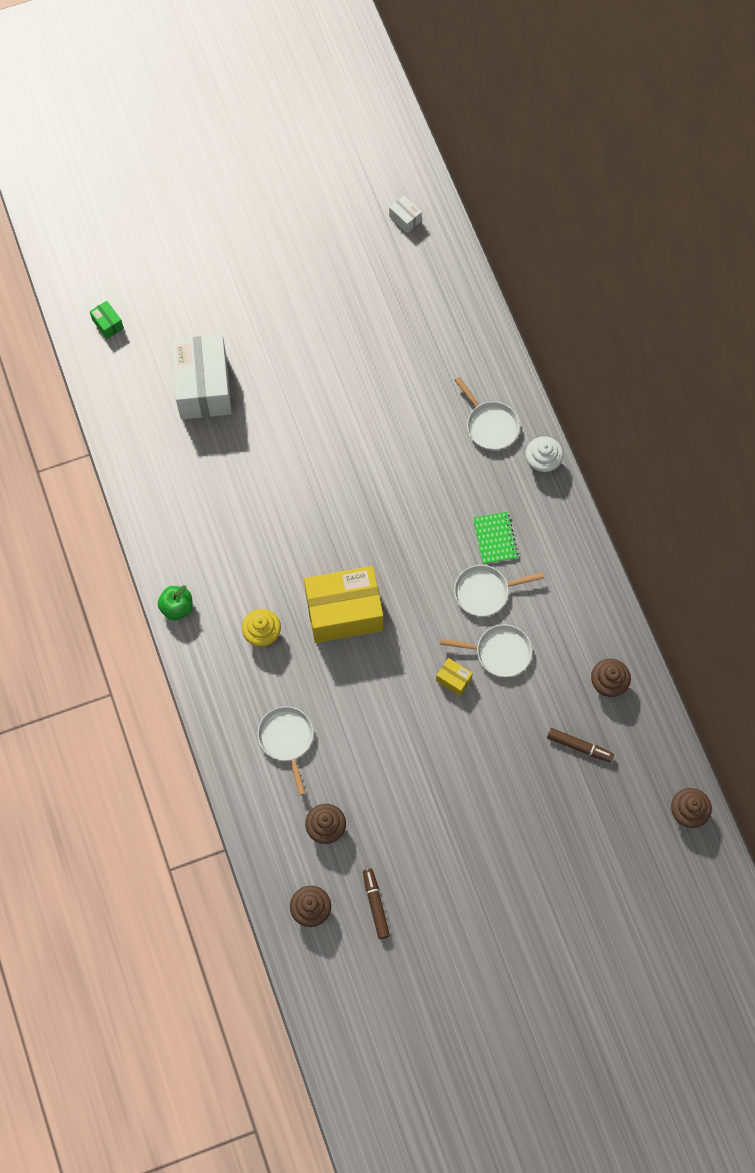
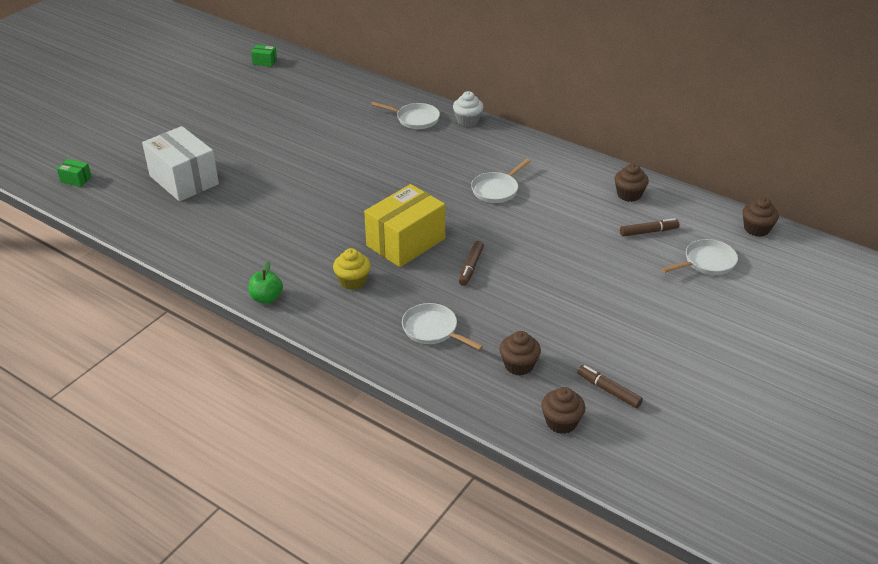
camera: 35 degrees left, 30 degrees down
white box [389,195,422,233] -> green box [251,45,277,67]
yellow box [436,658,473,696] -> none
white pan [440,624,532,677] -> white pan moved to [662,239,738,275]
green notebook [473,512,518,564] -> none
none -> brown marker [459,241,484,286]

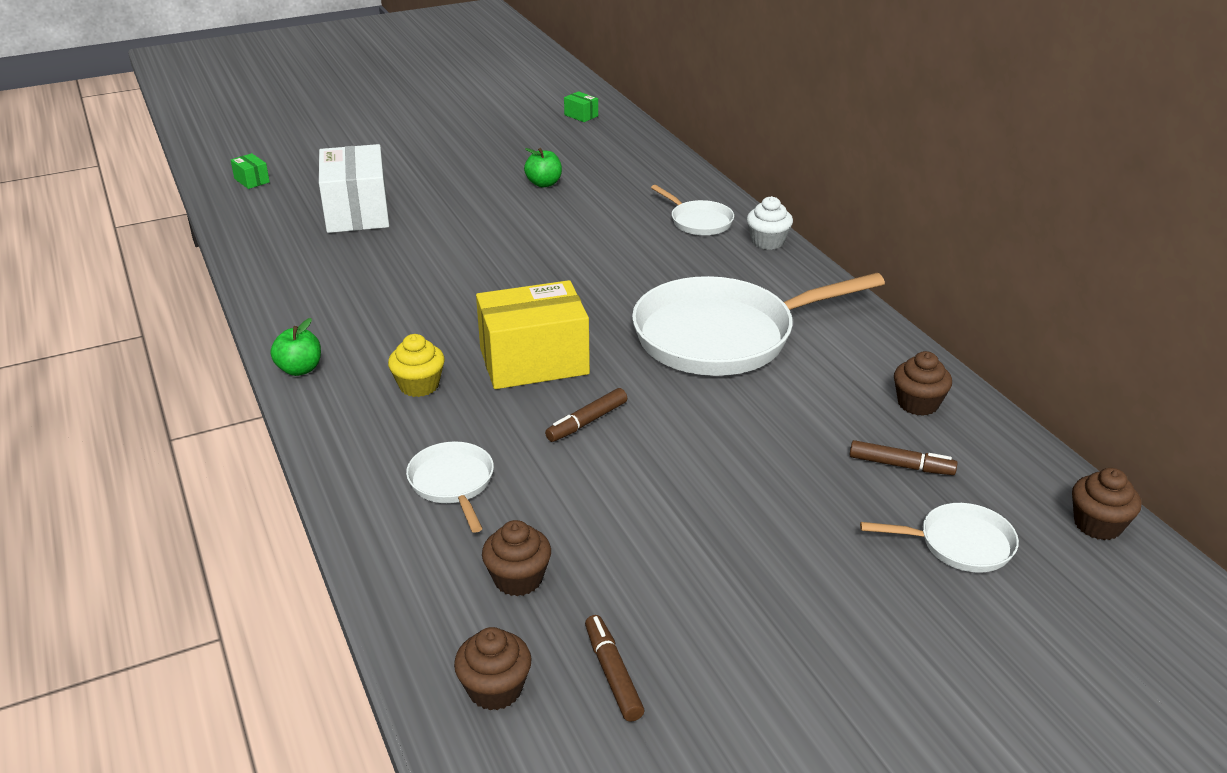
camera: 30 degrees right, 5 degrees down
white pan [471,159,531,203] -> white pan [632,273,885,376], size x2.16
none -> green apple [524,148,562,187]

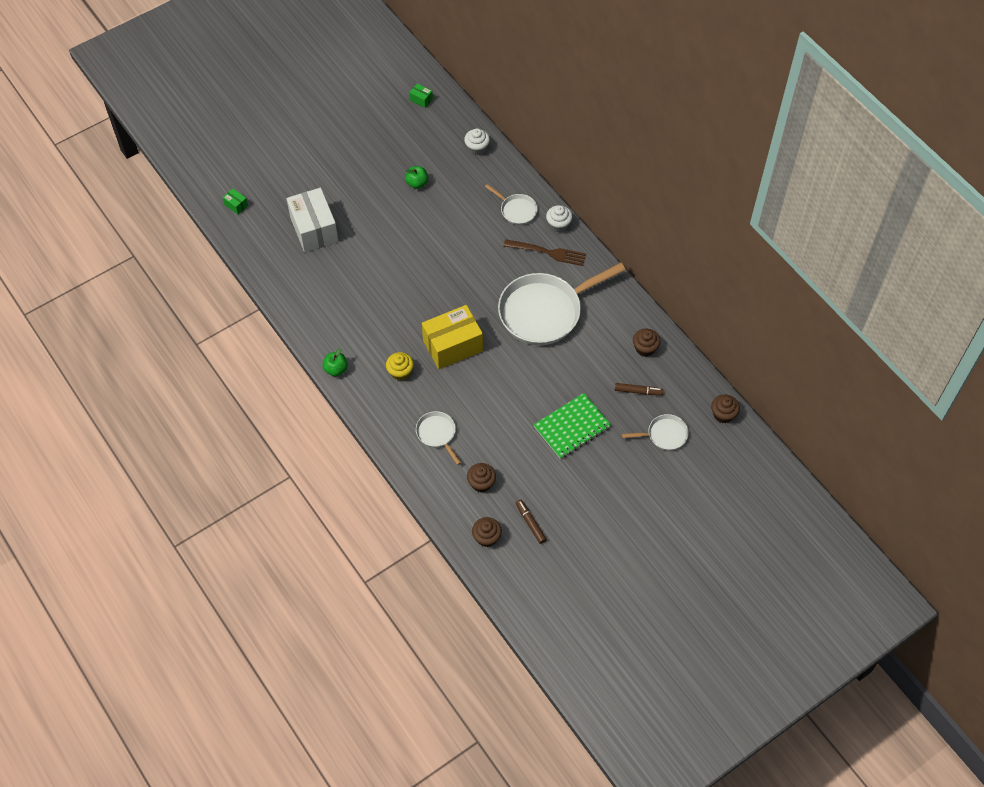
camera: 10 degrees left, 25 degrees up
brown marker [545,388,627,442] -> none
none -> white cupcake [464,128,490,155]
none -> brown fork [503,239,586,266]
none -> green notebook [533,393,611,459]

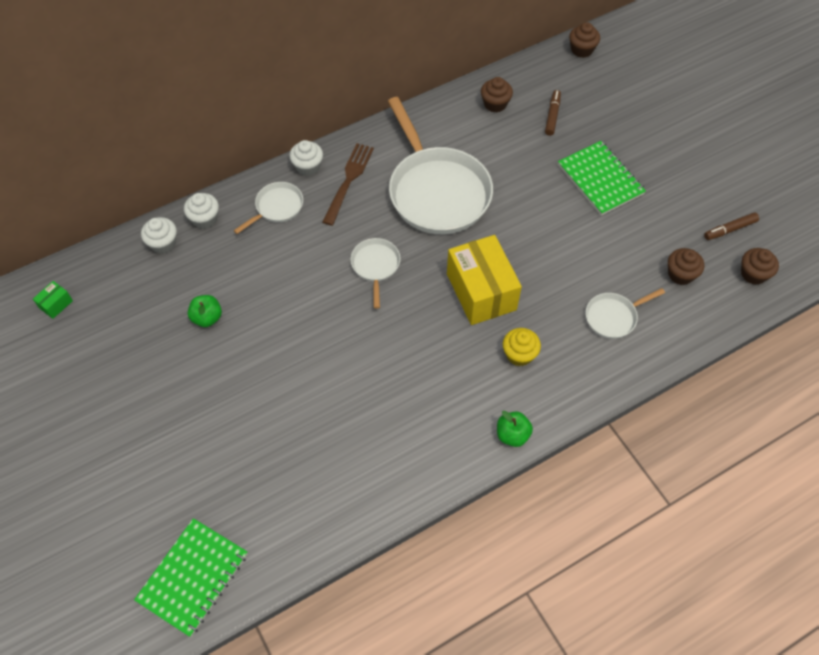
camera: 85 degrees left, 0 degrees up
green box [222,188,248,214] -> green notebook [134,518,248,637]
white box [286,188,339,253] -> none
white pan [622,414,689,451] -> white pan moved to [350,238,400,309]
none -> white cupcake [184,193,219,229]

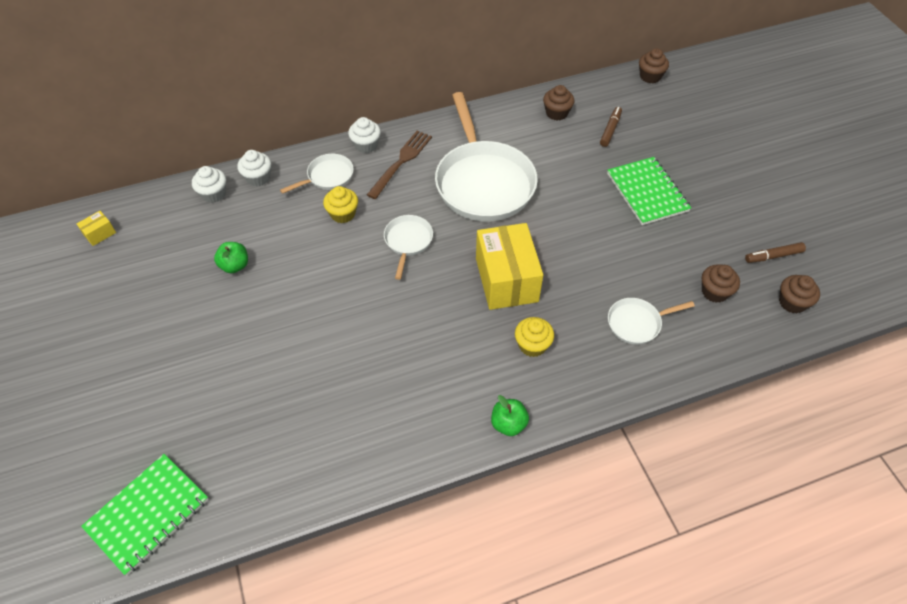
camera: 10 degrees right, 5 degrees down
green box [33,281,73,319] -> yellow box [77,211,116,246]
none -> yellow cupcake [323,186,358,223]

